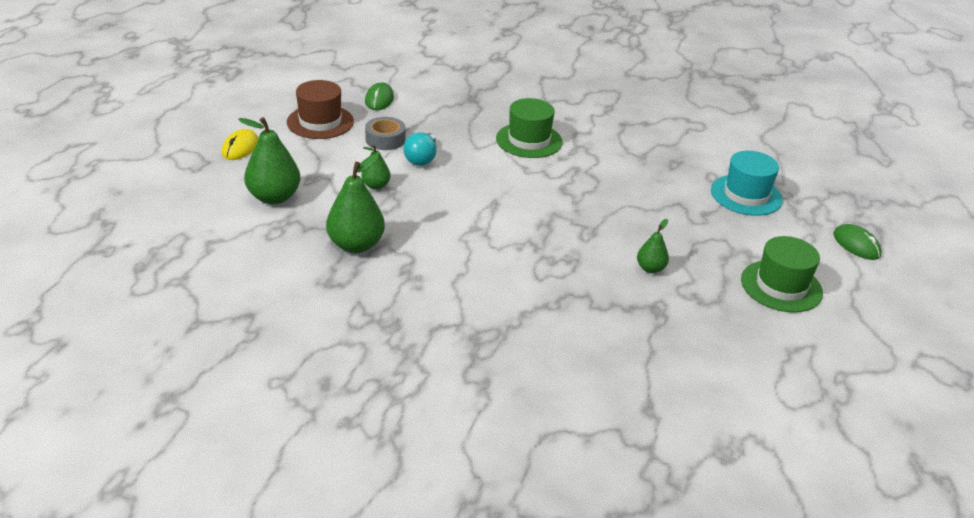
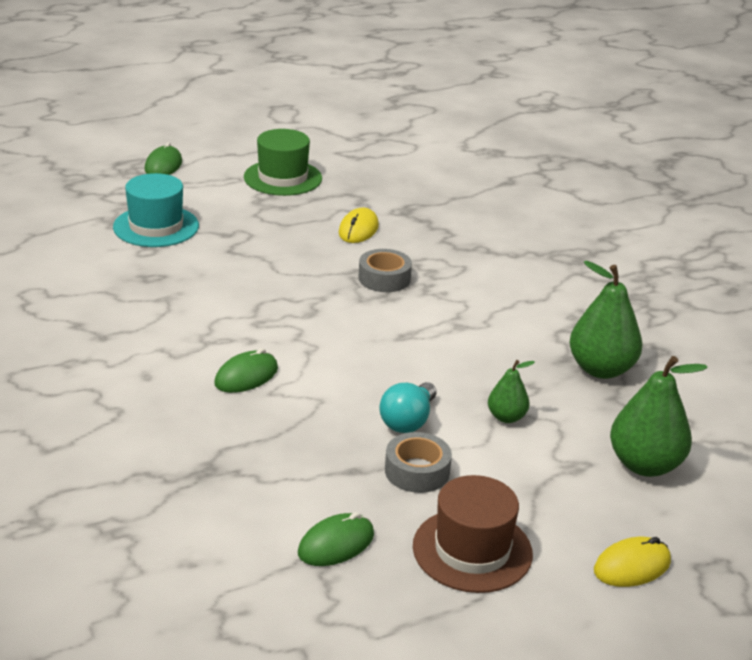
camera: 135 degrees left, 5 degrees down
turquoise light bulb [403,132,437,166] -> turquoise light bulb turned 150 degrees clockwise [379,382,436,433]
green hat [496,98,563,158] -> green mouse [214,348,278,393]
green pear [637,219,669,273] -> yellow mouse [339,208,379,243]
none -> grey tape [358,249,412,292]

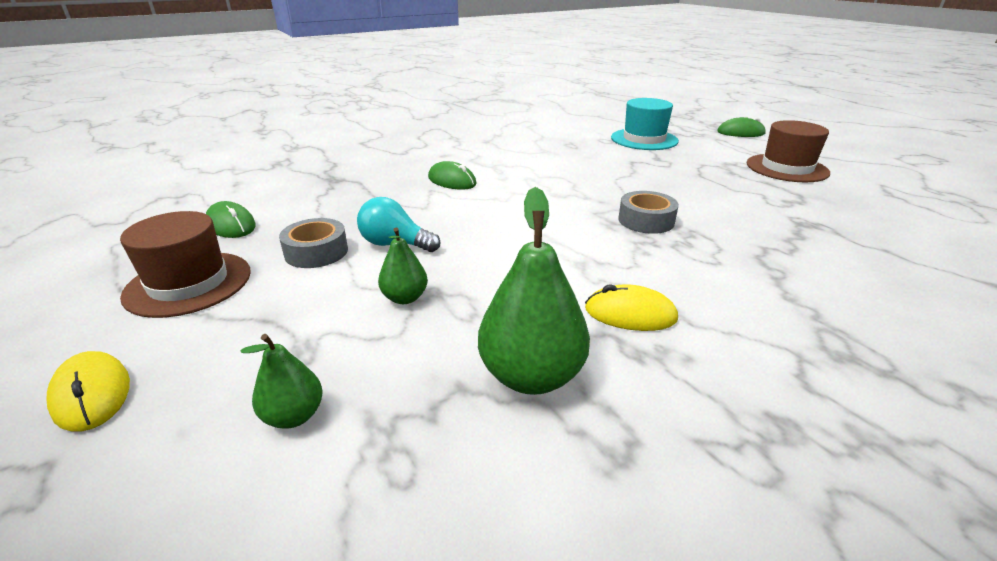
camera: 85 degrees right, 0 degrees up
green hat [244,129,322,196] -> brown hat [747,120,830,182]
yellow mouse [339,208,379,243] -> yellow mouse moved to [585,284,678,331]
green pear [610,356,708,477] -> green pear [241,334,323,429], size x0.55

